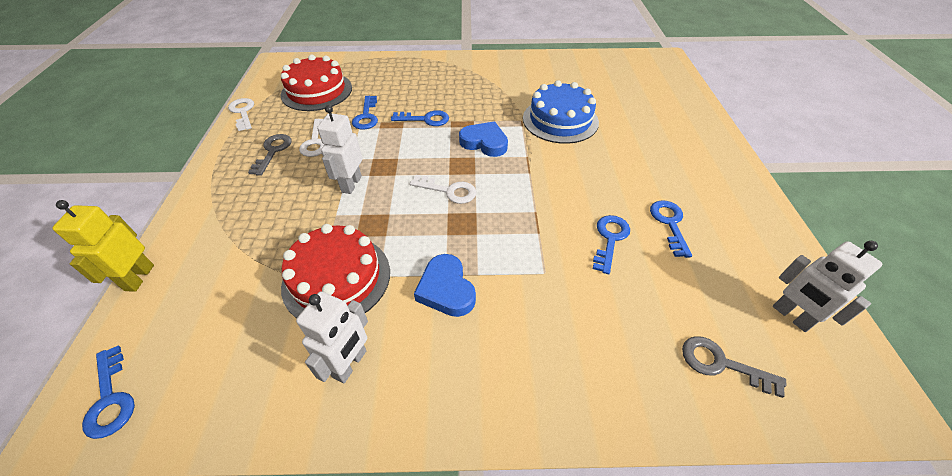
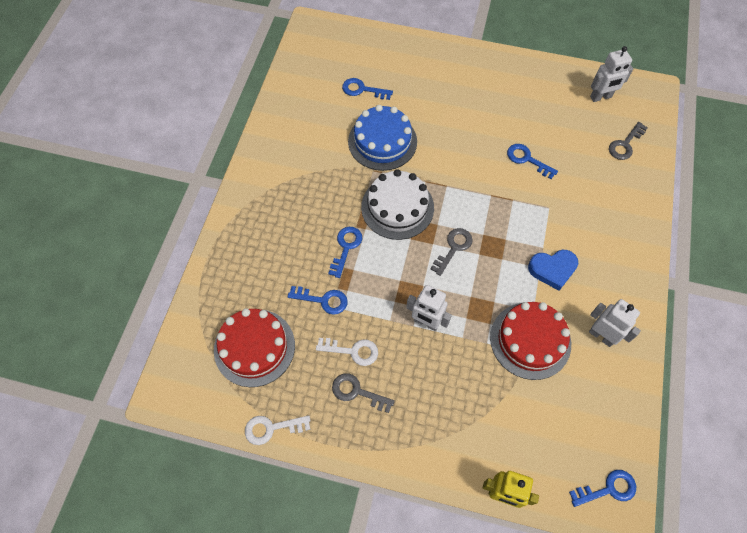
camera: 75 degrees left, 15 degrees up
white key [410,175,476,204] -> grey key [431,228,473,276]
blue heart [459,122,508,157] -> white cake [361,169,434,240]
blue key [650,200,692,258] -> blue key moved to [342,78,393,100]

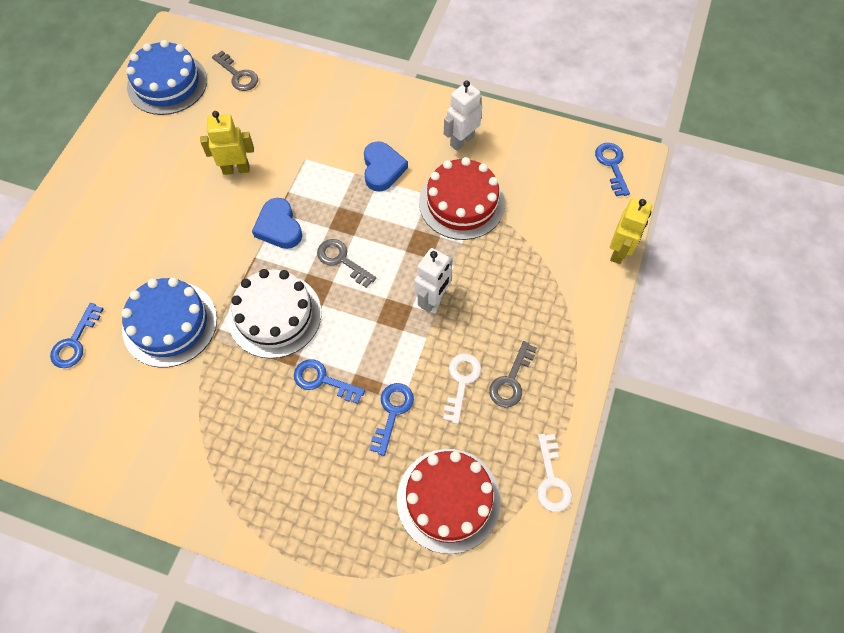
camera: 85 degrees left, 0 degrees up
blue key [507,144,558,179] -> yellow robot [200,111,254,175]
white robot [590,46,633,102] -> blue cake [126,40,207,115]
none -> blue heart [252,198,302,249]

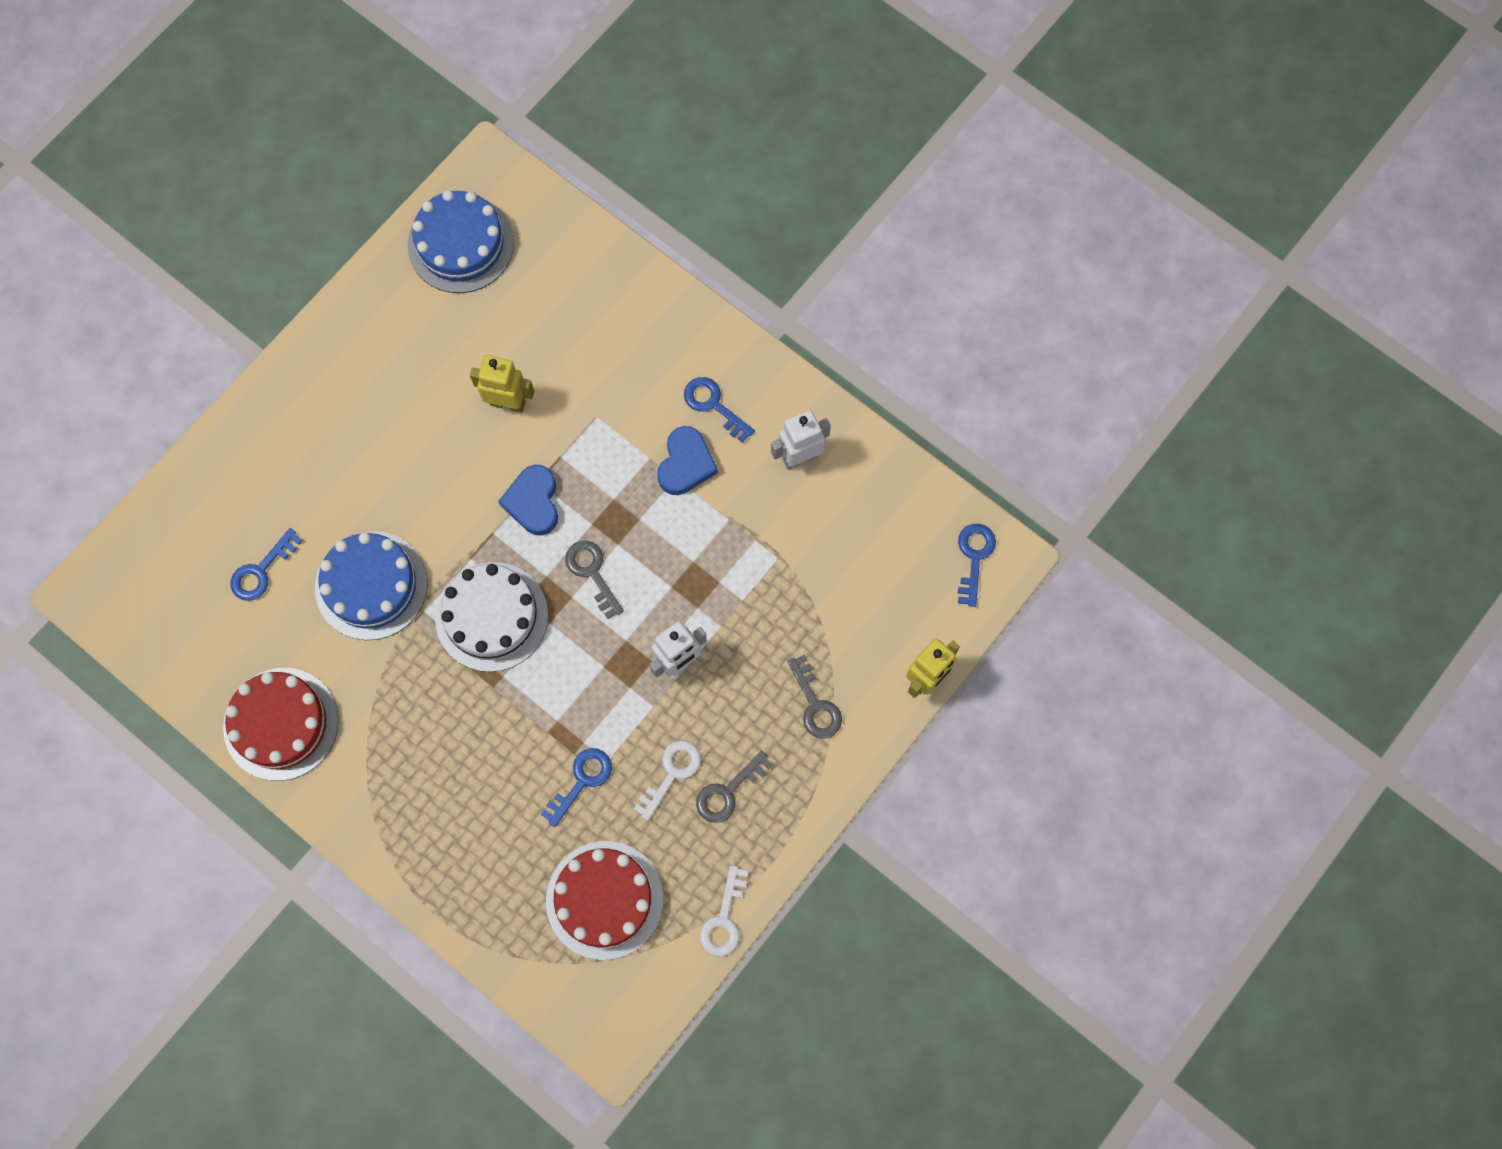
camera: 20 degrees right, 10 degrees up
grey key [212,51,258,91] -> grey key moved to [787,655,842,738]
blue key [294,359,365,404] -> blue key moved to [684,377,755,443]
red cake [419,157,505,240] -> red cake moved to [223,668,339,781]

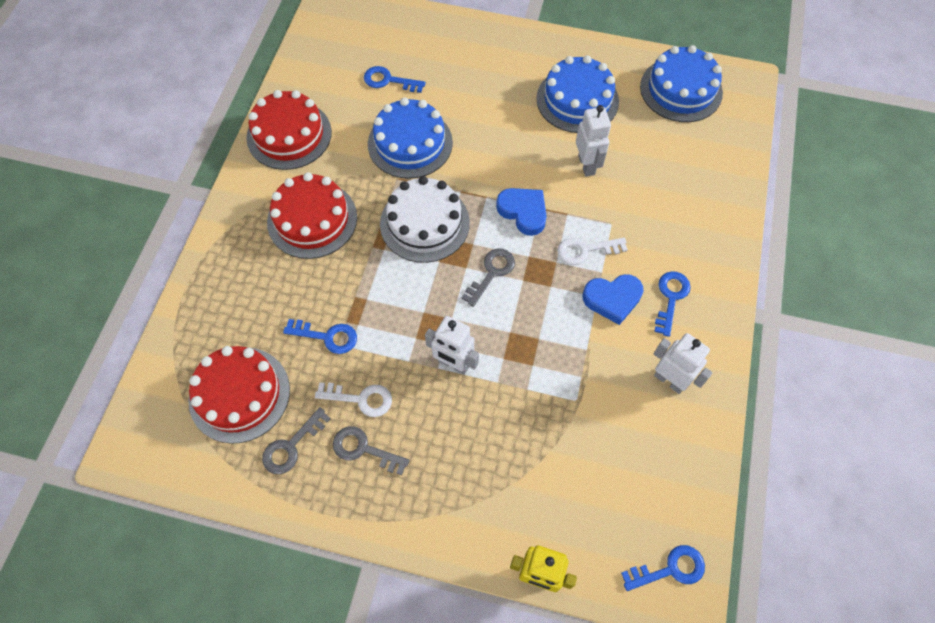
camera: 65 degrees right, 10 degrees down
yellow robot [470,355,534,413] -> white robot [576,105,611,177]
blue heart [498,465,558,536] -> blue heart turned 75 degrees clockwise [496,188,547,236]
white key [699,865,748,957] -> white key moved to [557,238,628,265]
grey key [787,655,842,738] -> grey key moved to [262,407,331,474]
none -> red cake [267,172,357,259]
none -> blue cake [536,55,619,133]

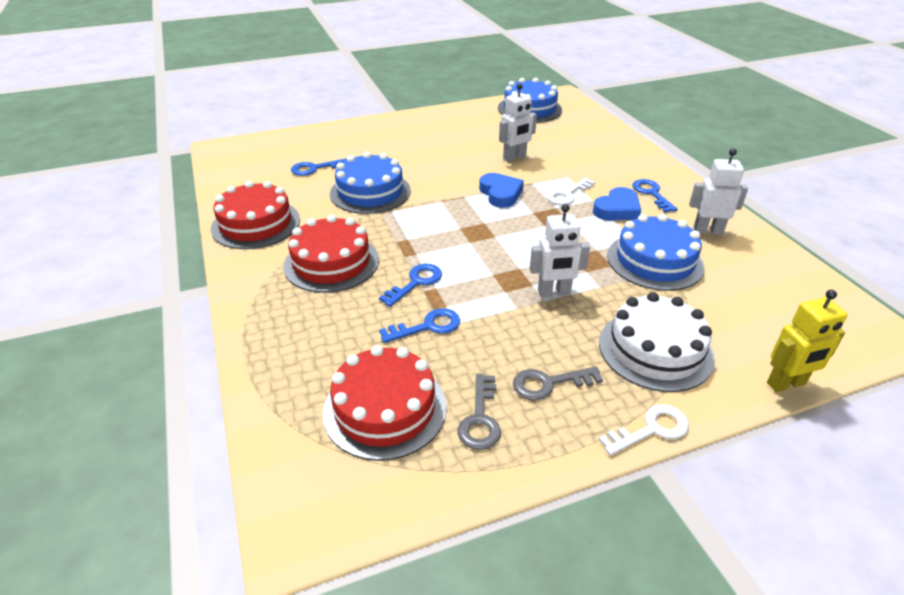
camera: 35 degrees left, 25 degrees down
white key [315,382,392,417] -> white key moved to [599,404,689,456]
white cake [380,176,470,263] -> white cake moved to [599,292,715,392]
grey key [462,249,515,307] -> none
blue heart [496,188,547,236] -> blue heart turned 60 degrees clockwise [479,173,524,208]
blue cake [536,55,619,133] -> blue cake moved to [607,214,705,291]
white robot [576,105,611,177] -> white robot turned 105 degrees clockwise [499,84,537,162]
blue key [621,545,705,591] -> blue key moved to [379,264,442,307]

